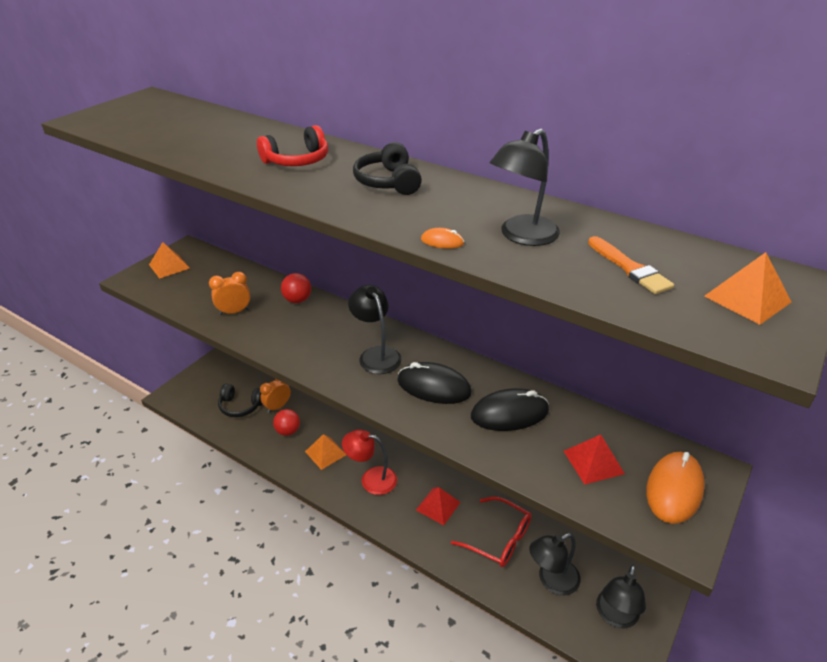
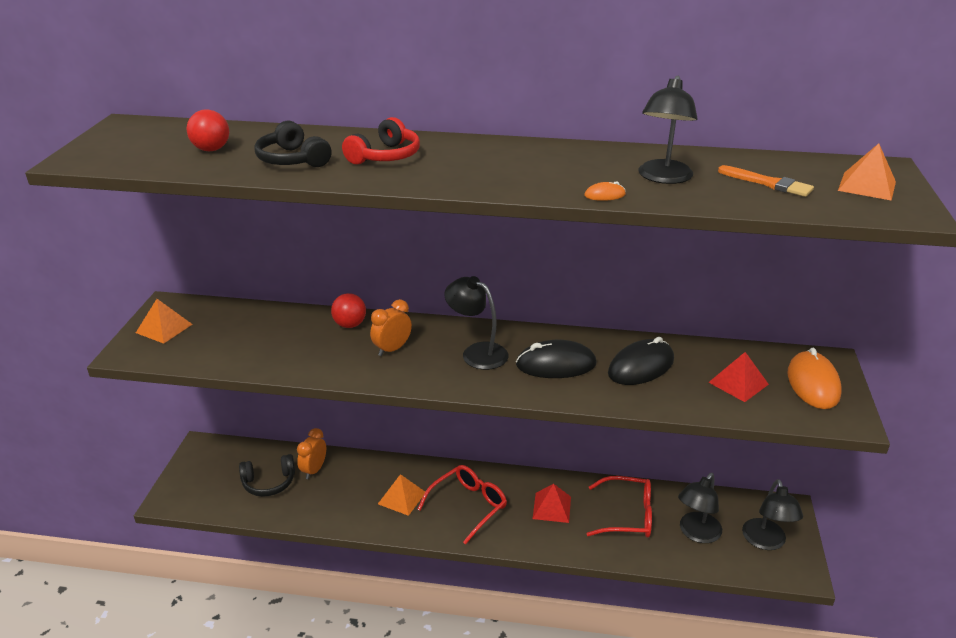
camera: 25 degrees left, 5 degrees down
orange clock [209,272,250,315] -> orange clock moved to [370,299,412,356]
red ball [273,409,300,436] -> red ball moved to [186,109,229,151]
red lamp [342,429,397,495] -> red glasses [418,465,507,545]
black headphones [353,142,422,195] -> black headphones moved to [254,120,332,167]

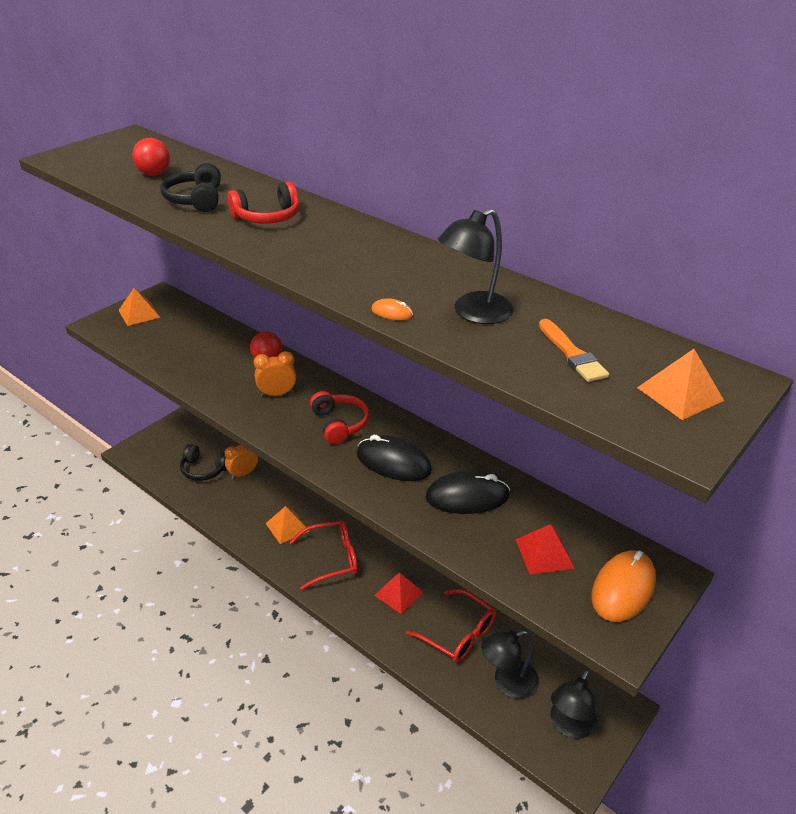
camera: 30 degrees right, 5 degrees up
black lamp [444,276,509,370] -> red headphones [310,391,370,444]

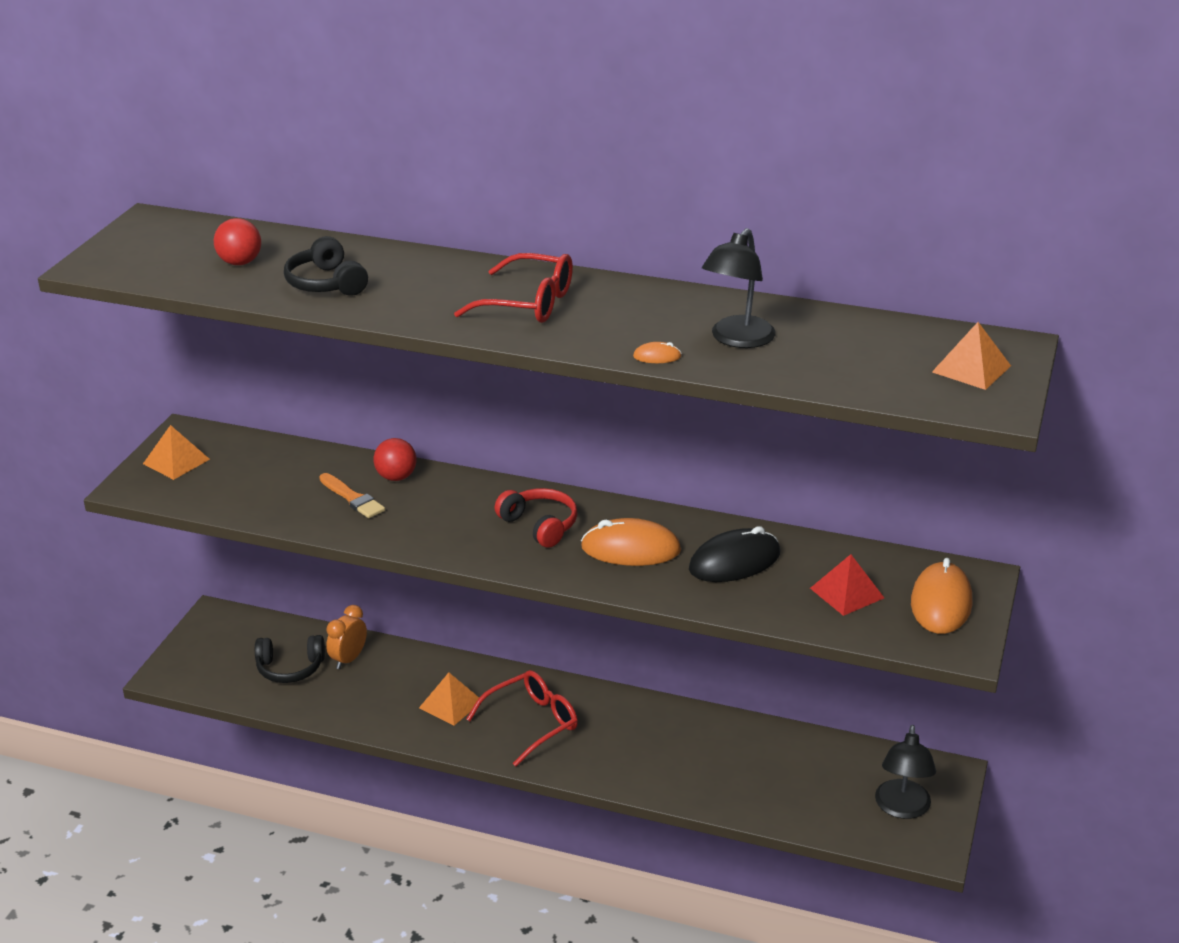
camera: 20 degrees left, 5 degrees down
red headphones [227,182,300,224] -> none
orange clock [254,351,296,397] -> none
black mouse [357,435,432,481] -> orange mouse [581,518,681,566]
red pyramid [374,573,424,614] -> none
red glasses [406,589,496,663] -> red glasses moved to [454,253,573,323]
black lamp [481,631,539,699] -> none
orange brush [539,319,609,382] -> orange brush moved to [319,473,385,518]

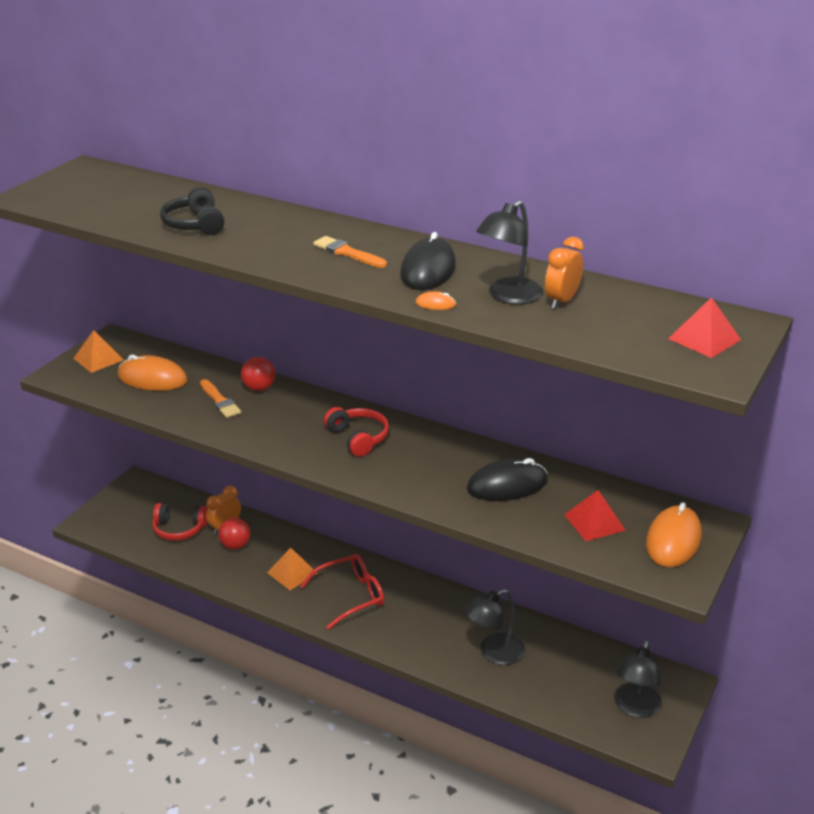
camera: 10 degrees right, 0 degrees up
red ball [214,218,261,265] -> red ball moved to [218,518,250,550]
black headphones [255,635,325,683] -> red headphones [152,503,208,541]
red glasses [454,253,573,323] -> orange brush [313,236,387,268]
orange mouse [581,518,681,566] -> orange mouse moved to [118,354,188,391]
orange pyramid [932,322,1011,390] -> red pyramid [668,297,741,358]
none -> black mouse [400,232,456,290]
none -> black lamp [464,589,525,665]
none -> orange clock [545,237,584,309]

